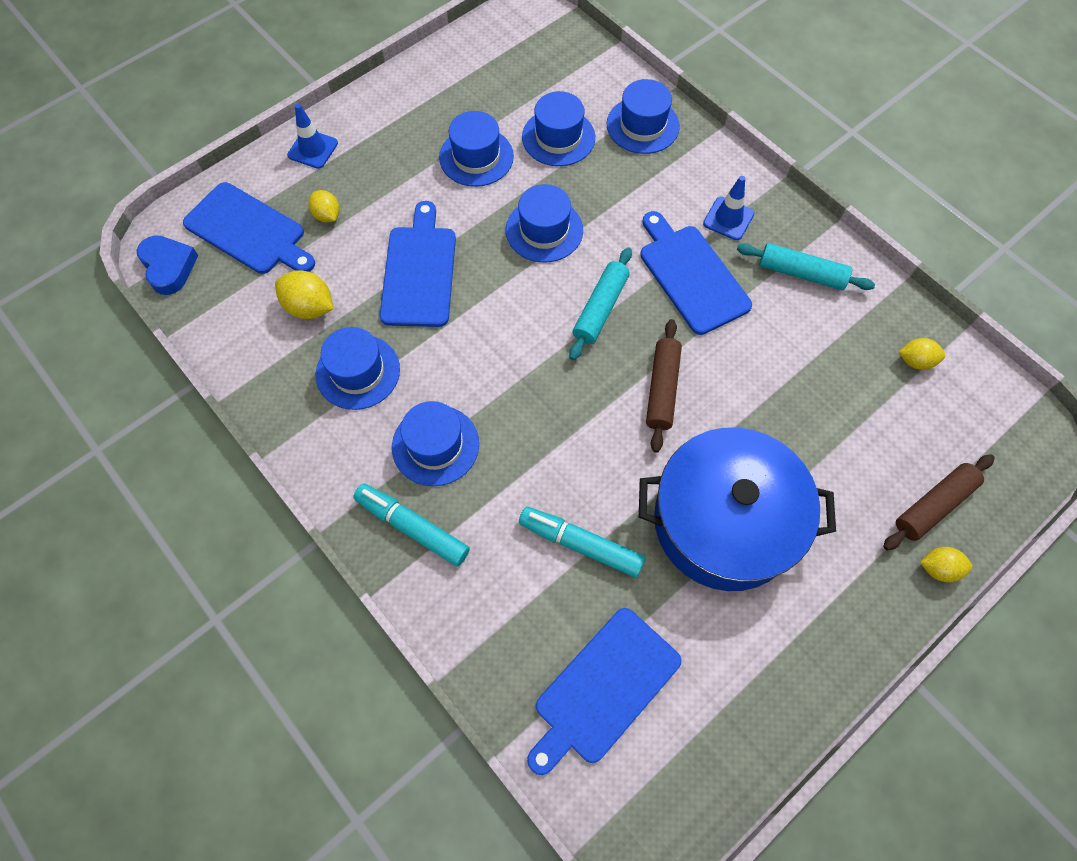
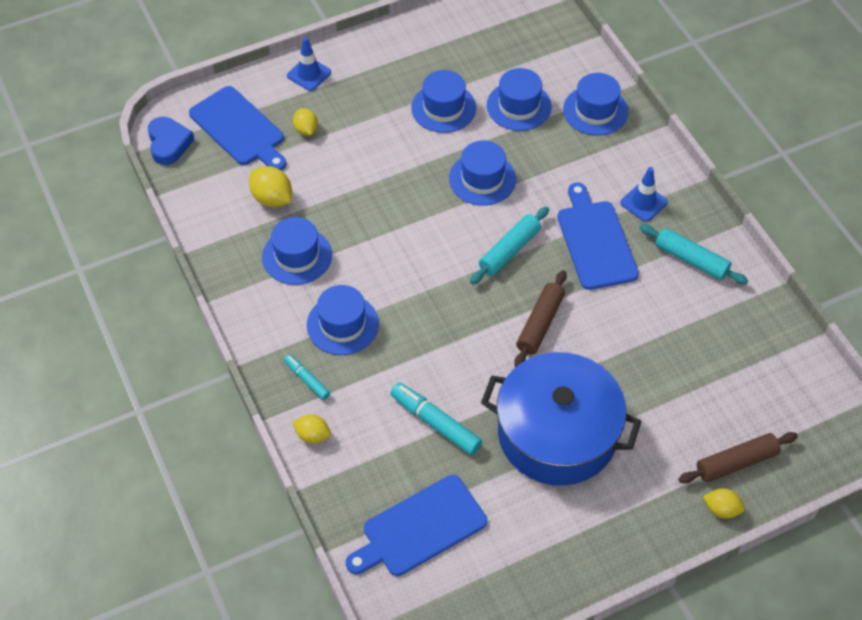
camera: 15 degrees right, 10 degrees down
turquoise marker [353,483,470,566] -> turquoise marker [284,354,330,400], size x0.59
blue cutting board [380,201,456,327] -> none
yellow lemon [899,338,945,370] -> yellow lemon moved to [292,415,331,444]

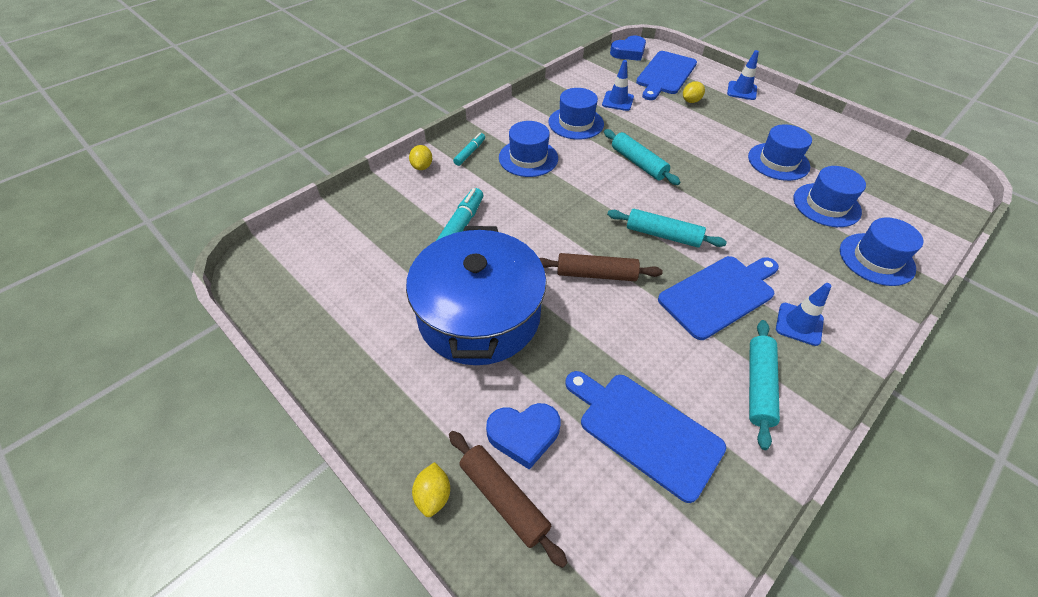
camera: 70 degrees right, 5 degrees down
yellow lemon [249,166,292,207] -> blue traffic cone [602,60,634,111]
blue cutting board [346,475,487,576] -> blue cutting board moved to [565,371,726,503]
blue hat [449,140,516,206] -> none
none -> blue heart [486,403,560,470]
none -> turquoise rolling pin [604,129,680,185]

